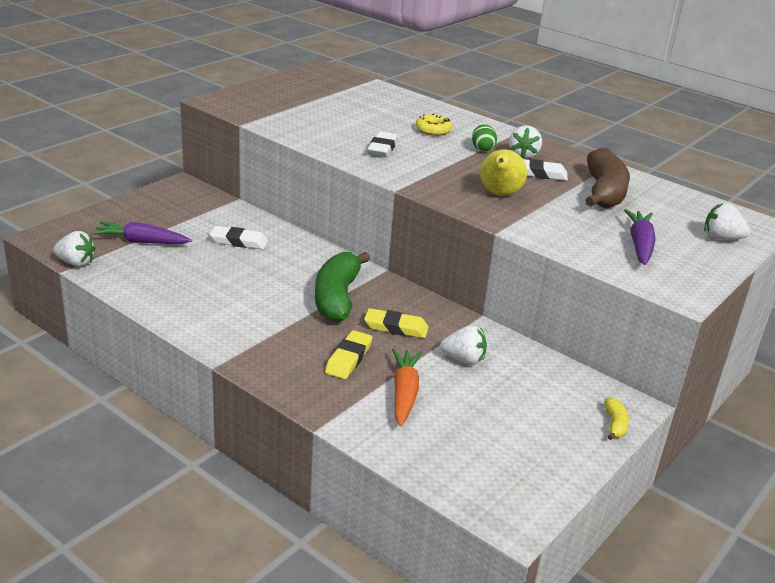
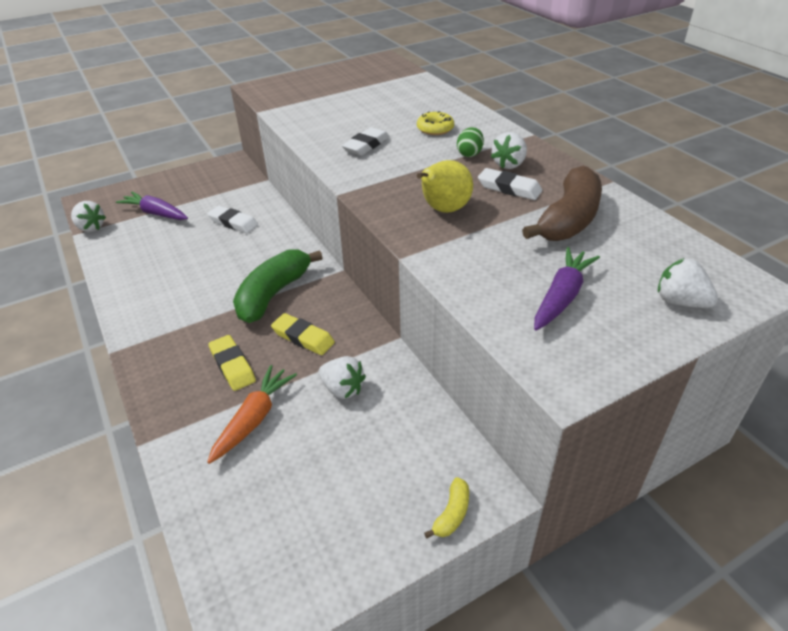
camera: 25 degrees right, 10 degrees up
yellow eraser [325,330,372,379] -> yellow eraser turned 75 degrees counterclockwise [208,335,256,391]

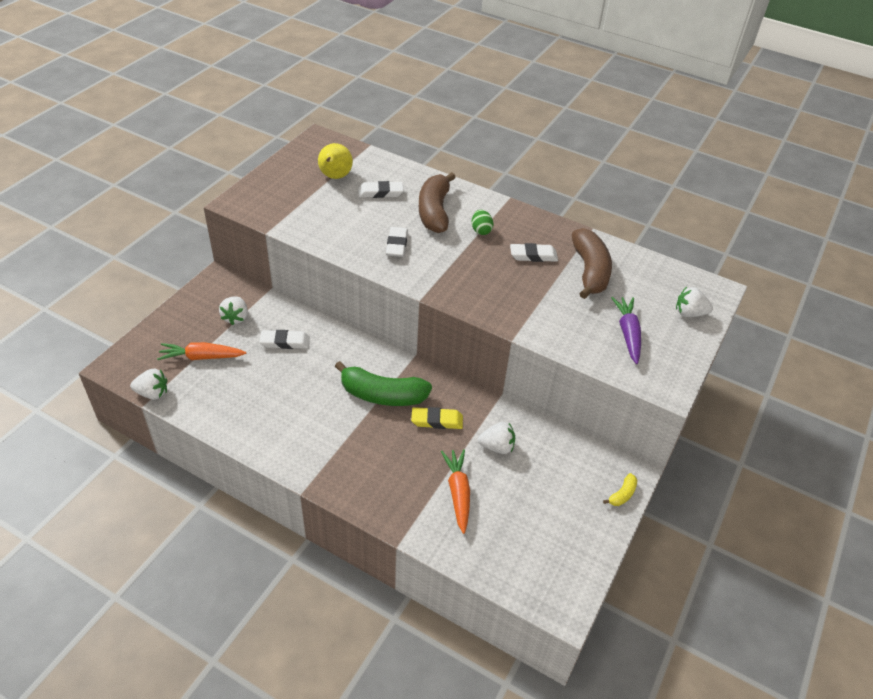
camera: 35 degrees left, 5 degrees up
purple carrot [116,192,188,220] -> orange carrot [157,342,246,360]
yellow eraser [208,335,256,391] -> none
green banana [233,249,323,323] -> green banana turned 75 degrees counterclockwise [335,361,432,406]
yellow donut [417,111,454,135] -> brown banana [419,172,456,233]
yellow pear [417,160,473,213] -> yellow pear moved to [318,143,353,179]
yellow banana [424,477,469,538] -> yellow banana turned 45 degrees clockwise [603,473,637,506]
white strawberry [491,132,527,169] -> white strawberry moved to [219,296,248,325]
none -> white eraser [358,181,404,198]

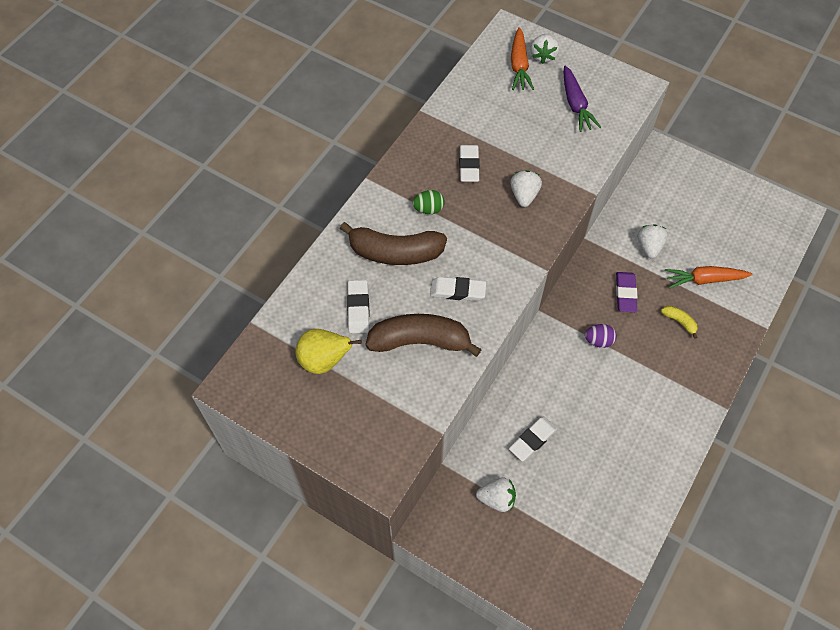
camera: 85 degrees left, 15 degrees up
white strawberry [130,369,167,400] -> white strawberry moved to [510,170,542,207]
orange carrot [157,342,246,360] -> orange carrot moved to [511,27,534,90]
white eraser [259,330,310,349] -> white eraser turned 45 degrees clockwise [509,417,557,461]
green banana [335,361,432,406] -> purple egg [585,324,617,348]
yellow eraser [411,407,463,429] -> purple eraser [616,272,638,312]
brown banana [572,228,612,299] -> brown banana moved to [365,314,482,357]
yellow banana [603,473,637,506] -> yellow banana moved to [661,305,698,339]
purple carrot [611,297,641,364] -> purple carrot turned 105 degrees counterclockwise [564,65,601,132]

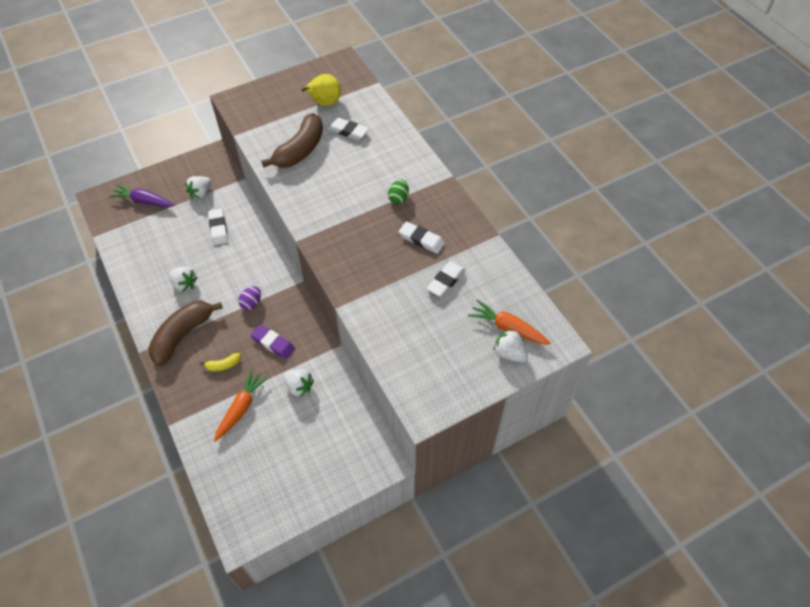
camera: 120 degrees right, 5 degrees down
brown banana [340,222,447,265] -> brown banana moved to [148,301,223,366]
white eraser [430,277,486,301] -> white eraser moved to [427,261,465,297]
white strawberry [510,170,542,207] -> white strawberry moved to [169,266,197,292]
purple carrot [564,65,601,132] -> purple carrot moved to [109,184,175,207]

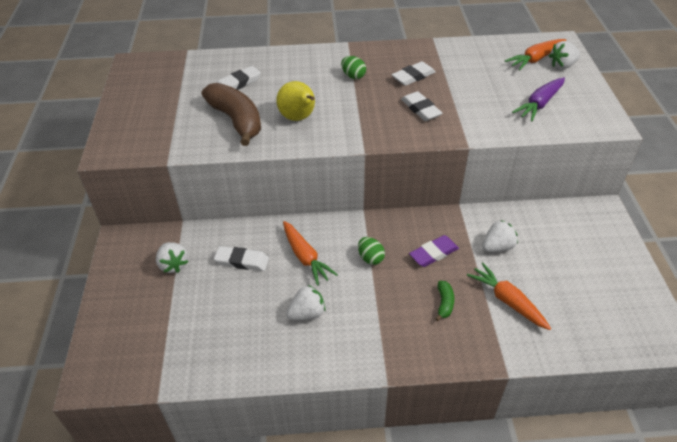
camera: 65 degrees left, 10 degrees down
purple carrot [109,184,175,207] -> purple carrot moved to [512,78,565,121]
brown banana [148,301,223,366] -> none
yellow banana [200,353,241,372] -> green banana [435,281,454,321]
purple egg [238,286,261,310] -> green egg [358,237,385,265]
yellow pear [302,74,341,106] -> yellow pear moved to [276,81,315,121]
white eraser [427,261,465,297] -> white eraser moved to [401,91,443,121]
none -> orange carrot [283,221,338,286]

